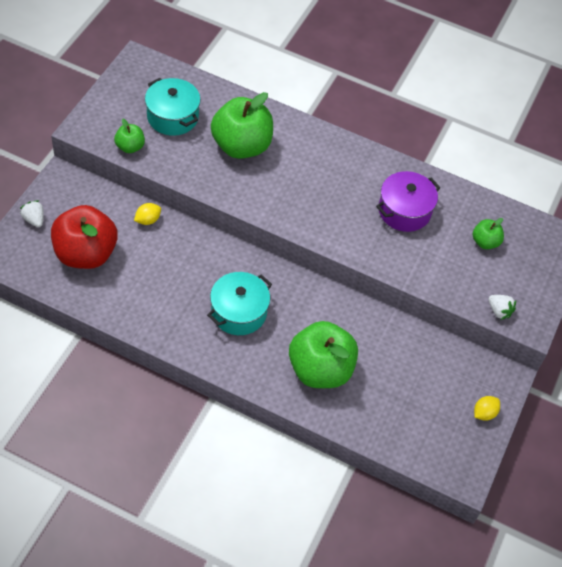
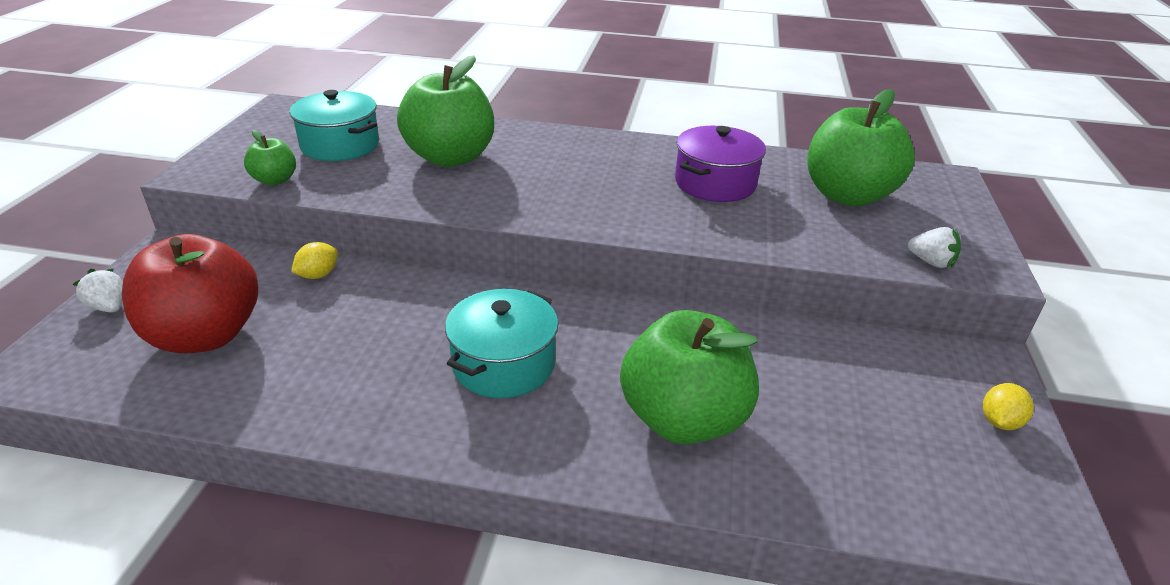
camera: 10 degrees left, 20 degrees down
green apple [473,218,504,249] -> green apple [807,89,915,206], size x2.09

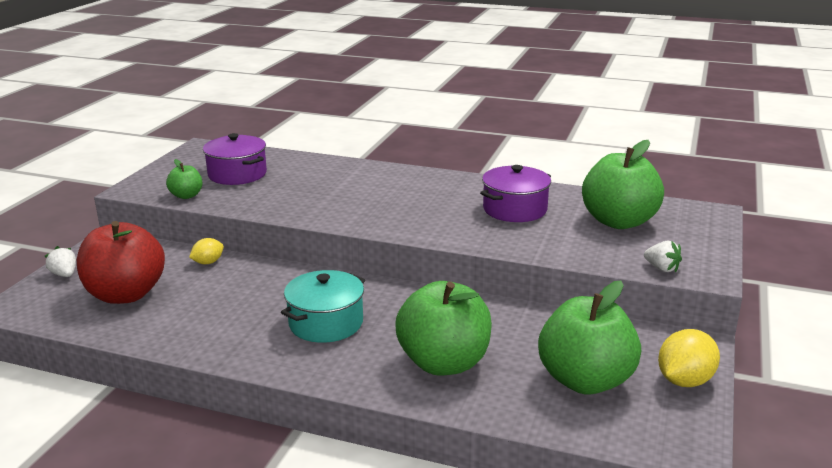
camera: 10 degrees right, 10 degrees down
turquoise pot [290,90,379,161] -> purple pot [203,133,267,185]
green apple [397,55,494,167] -> green apple moved to [538,281,641,395]
yellow lemon [983,383,1034,430] -> yellow lemon [658,329,720,387], size x1.68

